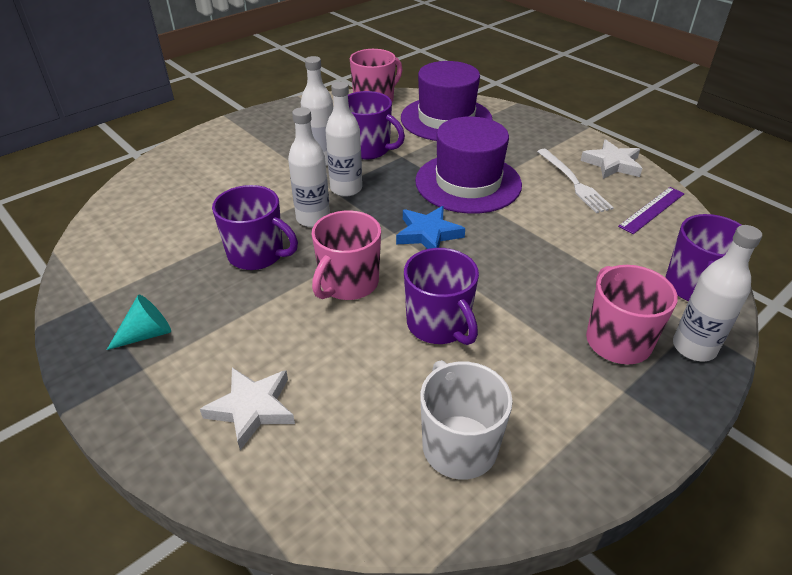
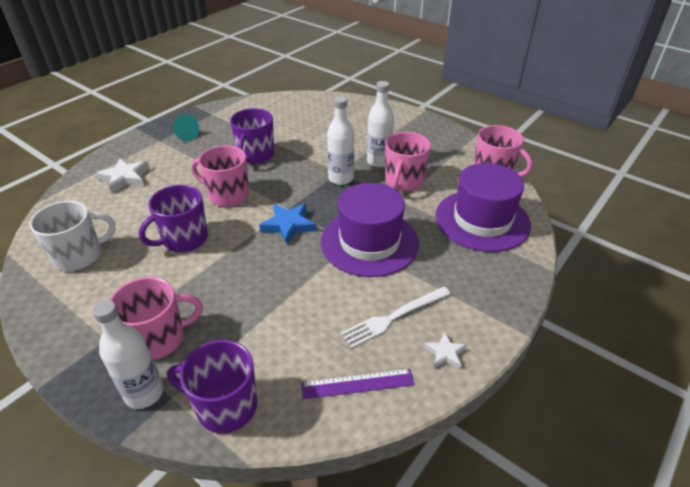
camera: 80 degrees right, 0 degrees up
white bottle [288,107,330,227] -> none
purple mug [348,91,405,159] -> pink mug [385,132,431,191]
white star [580,140,642,179] -> white star [424,332,467,369], size x0.60
purple ruler [618,187,685,234] -> purple ruler turned 45 degrees counterclockwise [301,369,414,400]

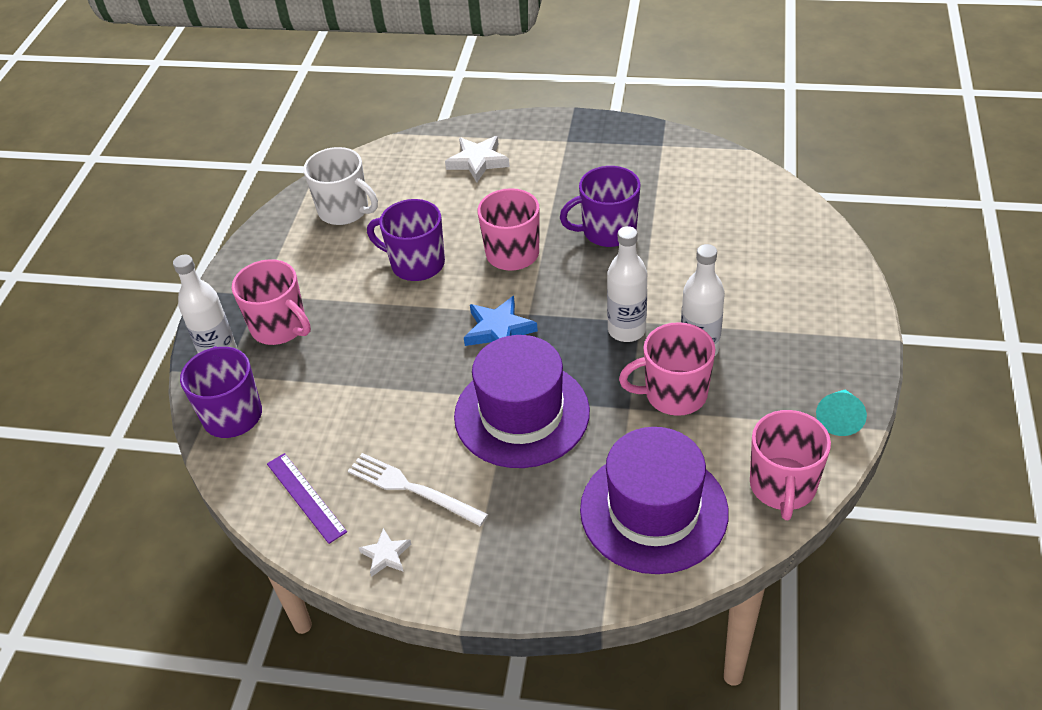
camera: 65 degrees right, 5 degrees up
turquoise cone [173,114,199,141] -> turquoise cone moved to [816,389,867,436]

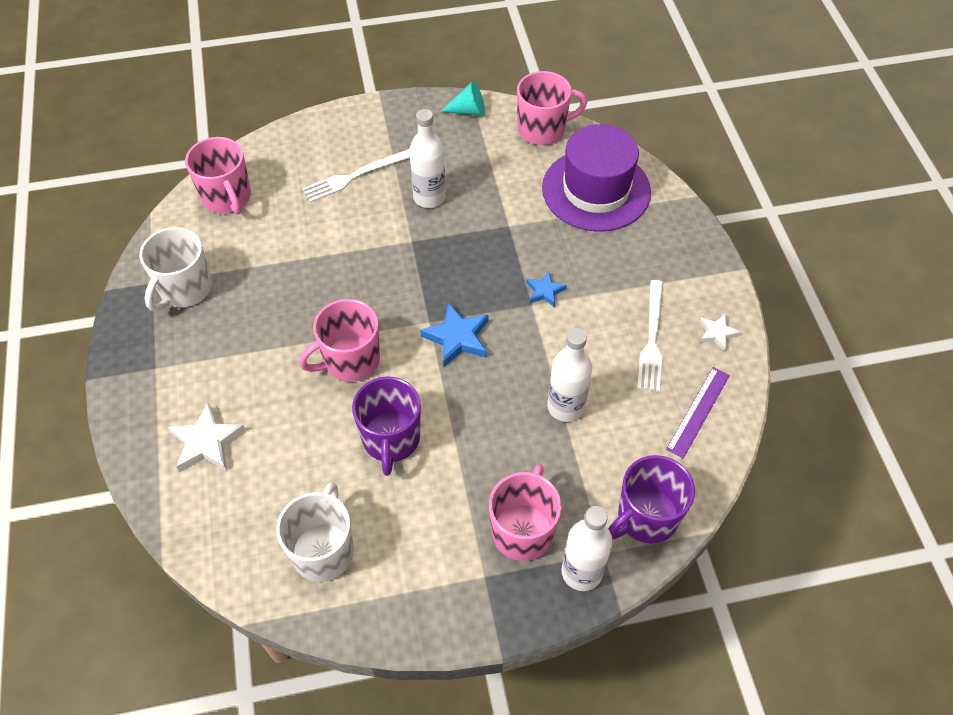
camera: 115 degrees left, 10 degrees up
purple hat [454,335,590,468] -> blue star [526,271,567,307]
purple mug [560,166,640,247] -> none
white bottle [607,226,647,342] -> white bottle moved to [547,328,592,422]
pink mug [619,322,716,416] -> pink mug moved to [185,137,251,215]
none -> white mug [139,227,212,311]
none -> white fork [302,149,410,202]

